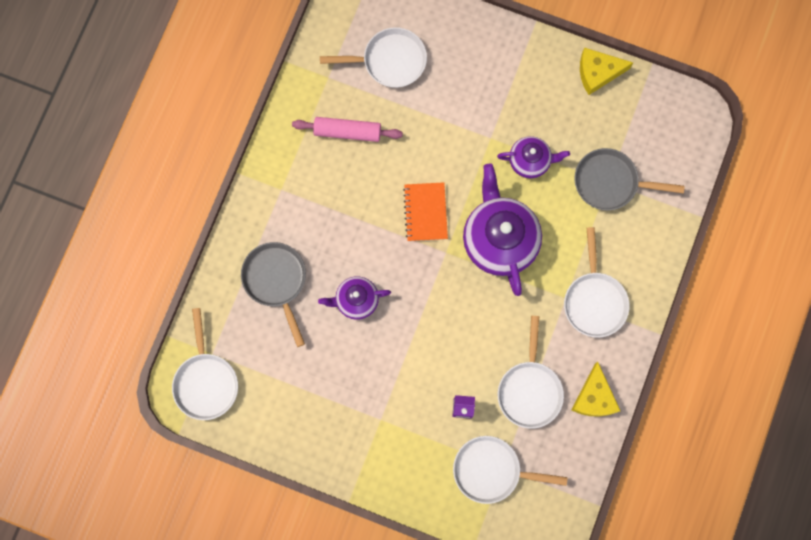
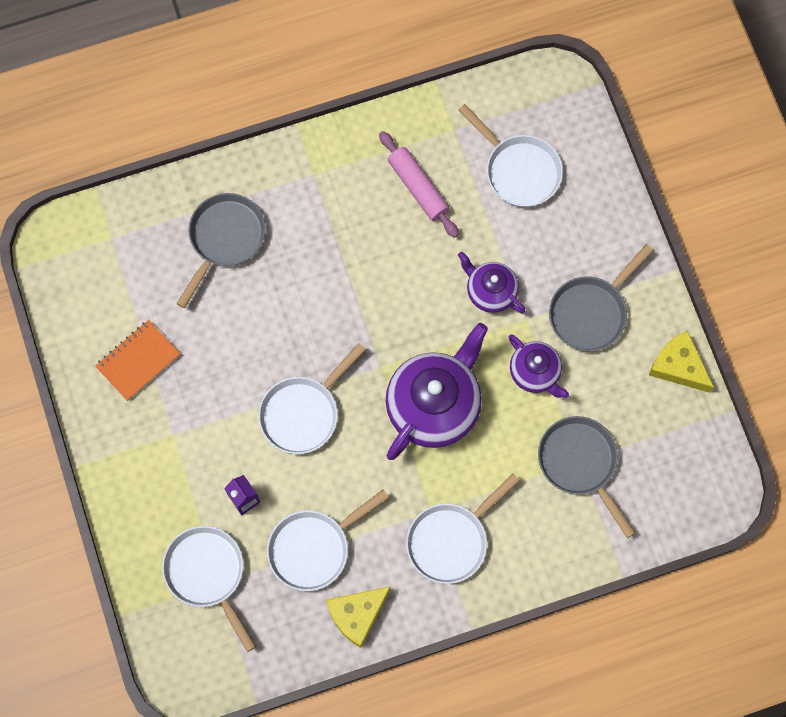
camera: 50 degrees right, 5 degrees down
white pan [172,308,238,420] -> white pan moved to [258,343,366,454]
purple teapot [318,276,391,320] -> purple teapot moved to [458,252,525,313]
orange notebook [403,182,448,241] -> orange notebook moved to [95,320,180,401]
none -> grey pan [549,244,653,351]

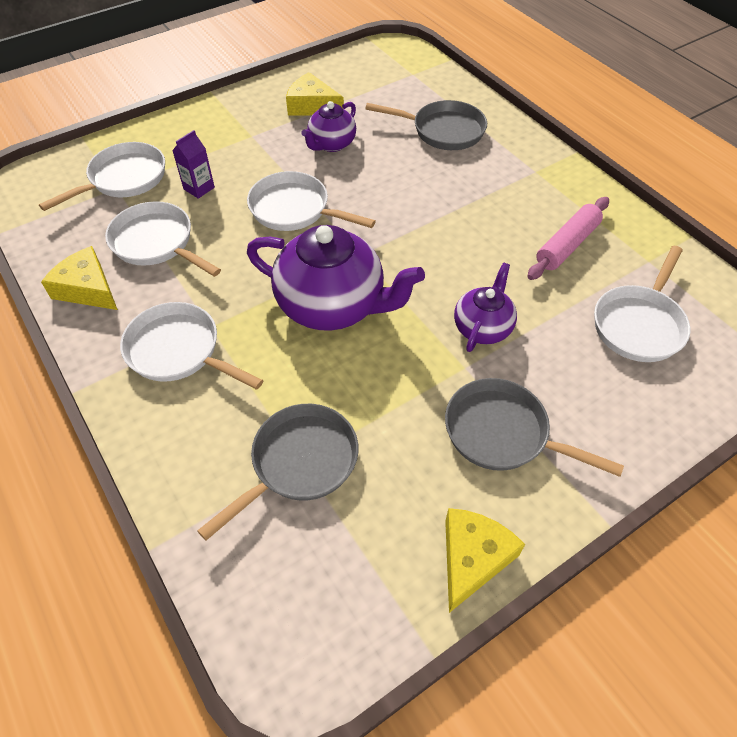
camera: 75 degrees right, 20 degrees down
orange notebook [95,320,180,401] -> yellow cheese [286,72,344,116]
purple teapot [509,334,569,398] -> purple teapot moved to [302,101,356,152]

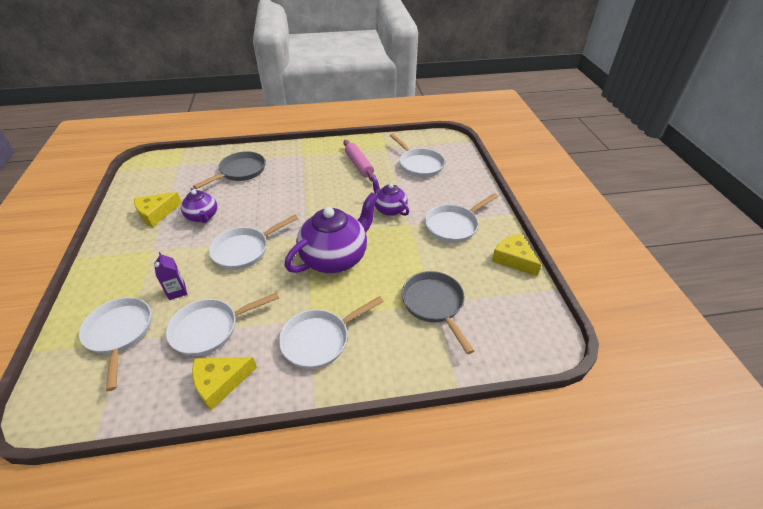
camera: 65 degrees left, 10 degrees down
grey pan [445,378,624,477] -> white pan [425,193,498,243]

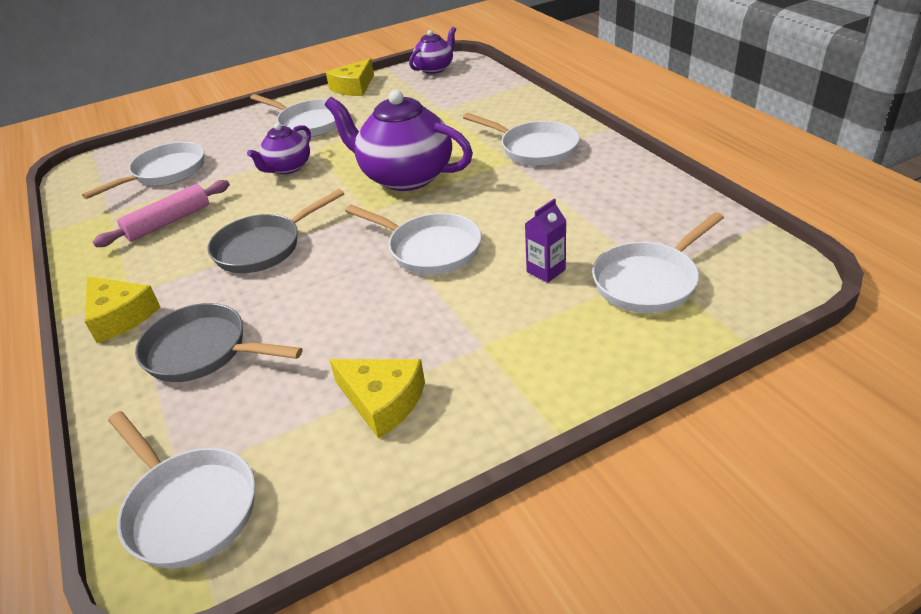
camera: 105 degrees left, 5 degrees down
white pan [166,292,279,356] -> white pan moved to [108,411,255,568]
purple teapot [181,188,217,223] -> purple teapot moved to [409,27,456,74]
yellow cheese [192,357,257,410] -> yellow cheese moved to [85,276,160,343]
grey pan [402,271,474,354] -> grey pan moved to [208,189,344,273]

